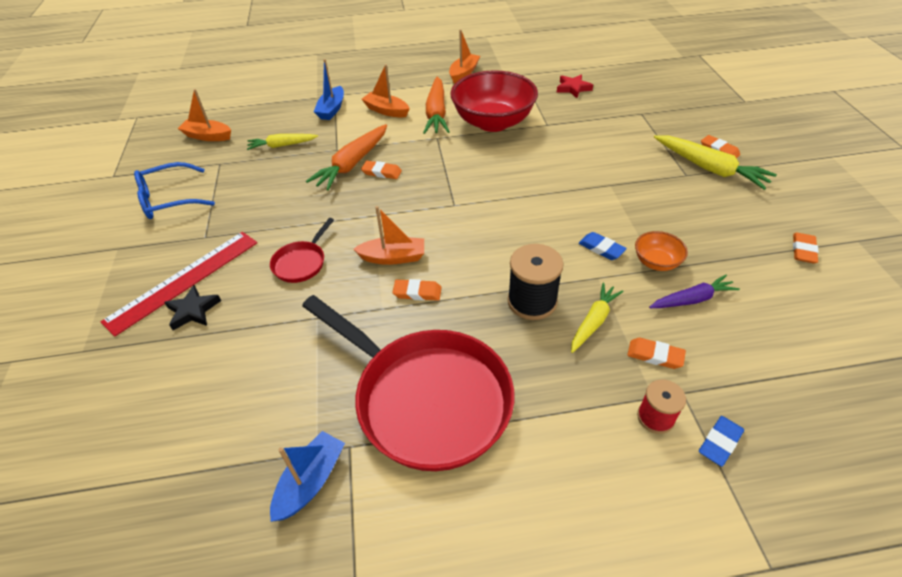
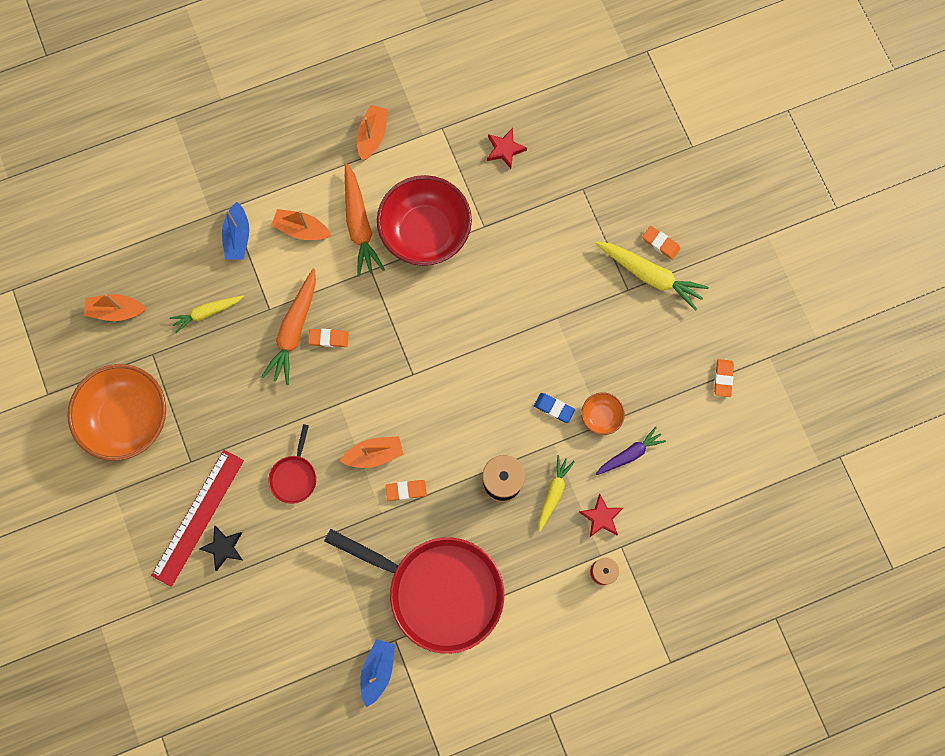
camera: 15 degrees left, 30 degrees up
blue glasses [134,162,215,219] -> orange bowl [67,364,166,461]
orange eraser [627,338,686,369] -> red star [579,494,623,537]
blue eraser [699,416,744,467] -> none

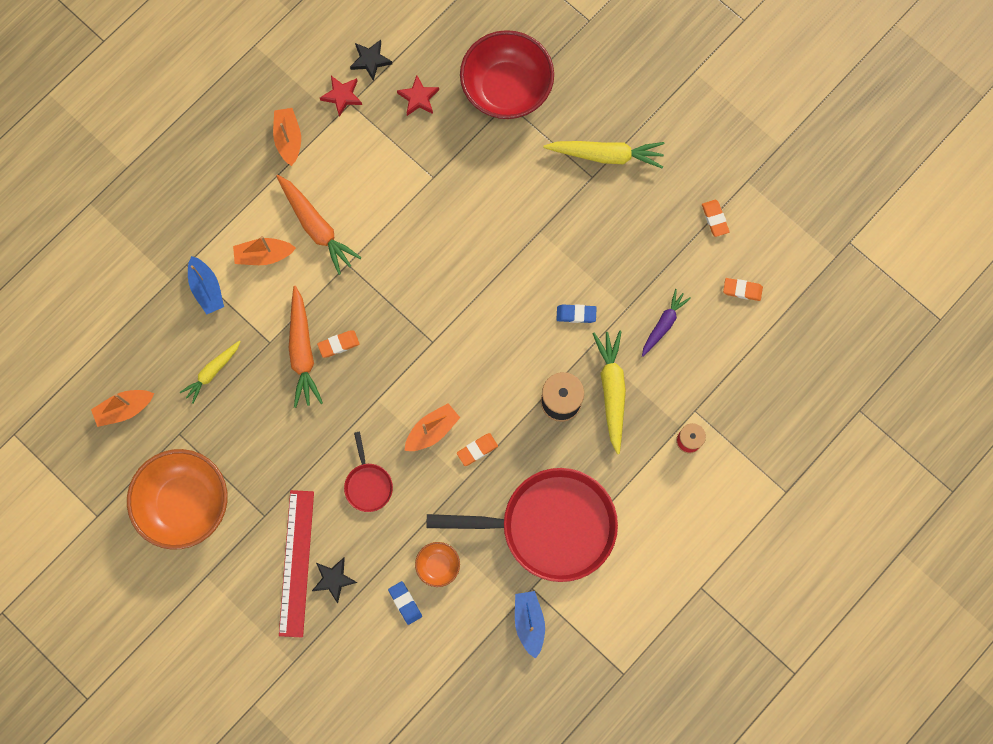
camera: 25 degrees left, 0 degrees up
red bowl [377,175,472,266] -> red bowl moved to [460,30,554,119]
yellow carrot [539,455,575,532] -> yellow carrot [593,331,626,454], size x1.59
red star [579,494,623,537] -> red star moved to [320,76,362,117]
orange bowl [581,392,625,435] -> orange bowl moved to [415,542,460,587]
orange eraser [642,226,681,260] -> orange eraser moved to [723,278,763,301]
none -> black star [350,40,392,81]
none -> blue eraser [388,581,422,625]

